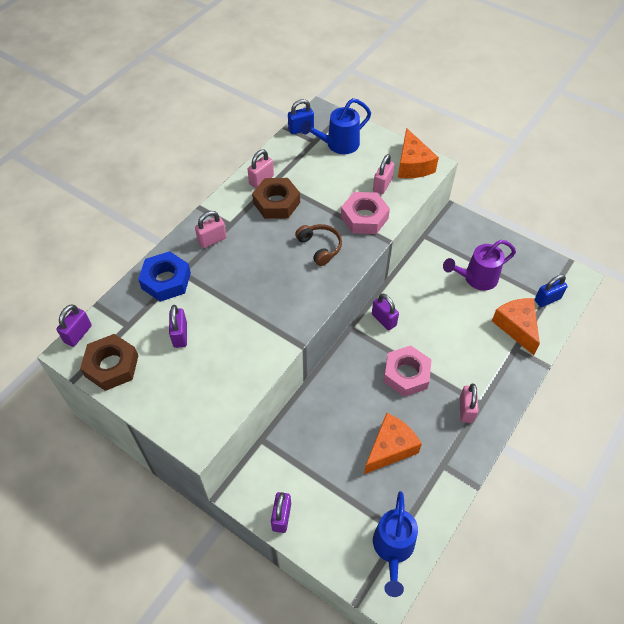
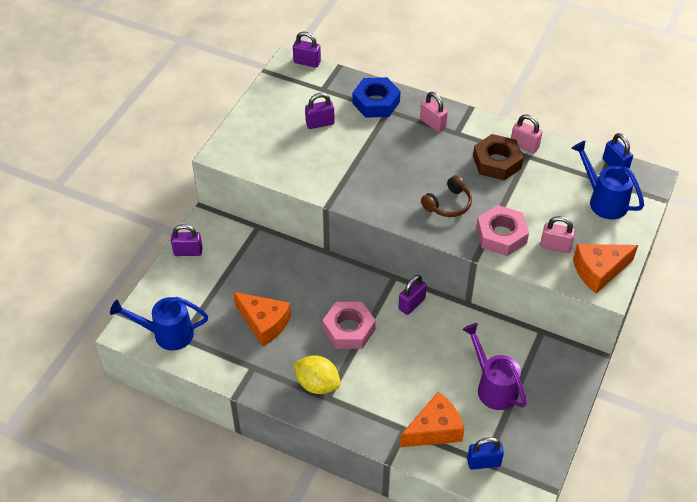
camera: 80 degrees right, 5 degrees down
brown nut [80,334,138,391] -> none
pink padlock [460,384,479,423] -> yellow lemon [293,355,341,394]
blue padlock [535,275,568,307] -> blue padlock turned 60 degrees counterclockwise [467,437,504,470]

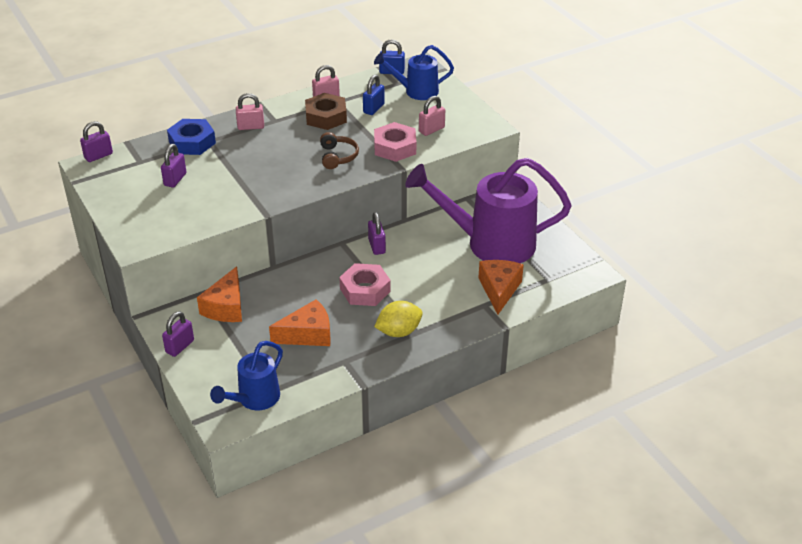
camera: 55 degrees left, 10 degrees down
purple watering can [462,323,527,410] -> purple watering can [405,158,571,263], size x1.86
blue padlock [467,437,504,470] -> blue padlock moved to [363,75,385,115]
orange cheese [573,244,638,294] -> orange cheese moved to [197,266,242,322]

